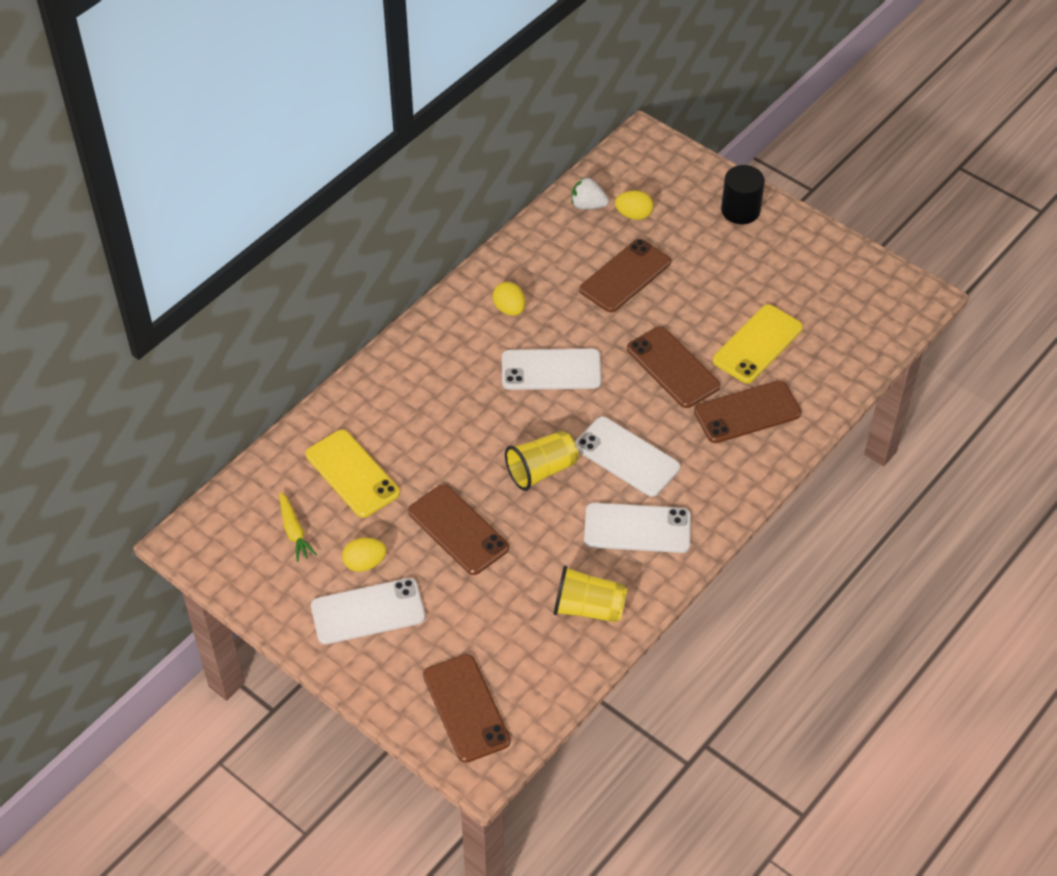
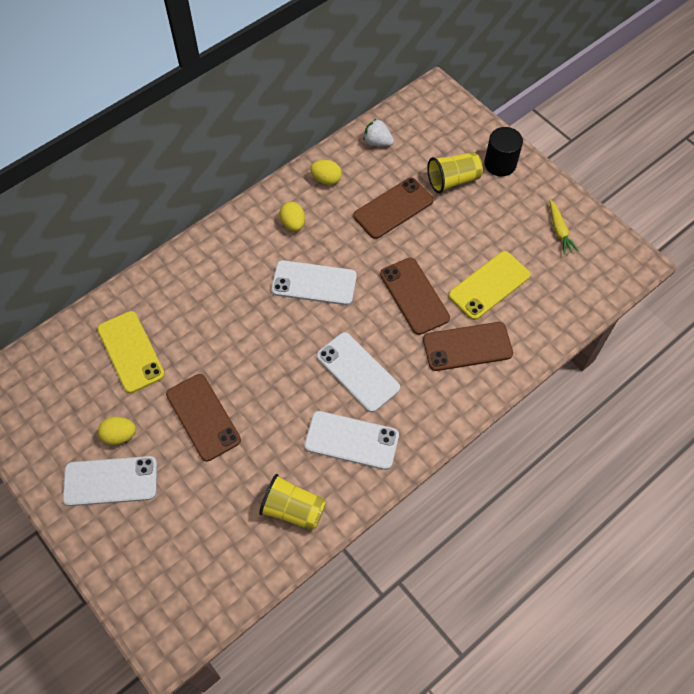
camera: 10 degrees right, 10 degrees up
yellow carrot [279,492,317,562] -> yellow carrot moved to [550,200,579,254]
brown phone [423,654,511,763] -> none
yellow cup [505,431,578,491] -> yellow cup moved to [427,152,483,193]
yellow egg [615,190,653,220] -> yellow egg moved to [310,160,342,185]

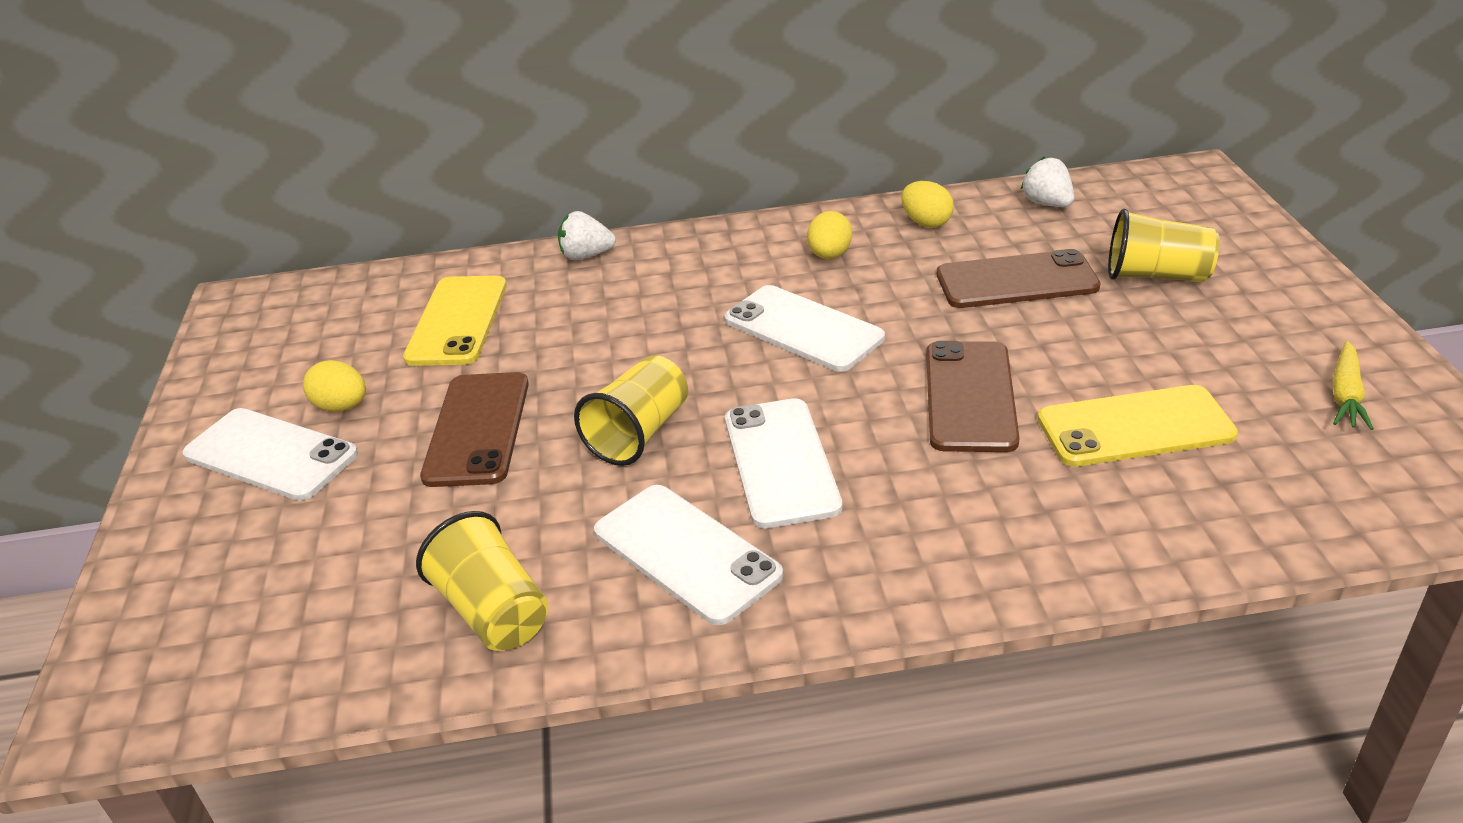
camera: 35 degrees right, 25 degrees down
brown phone [423,322,513,371] -> none
black cylinder [484,127,523,176] -> none
none -> white strawberry [558,211,616,260]
none -> yellow cup [574,355,688,466]

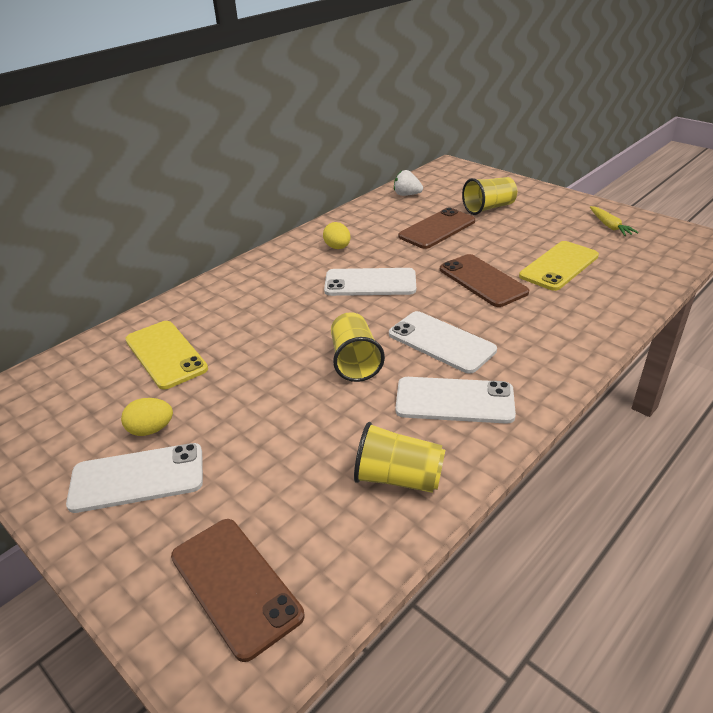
camera: 40 degrees left, 0 degrees up
brown phone [420,372,529,487] -> brown phone moved to [171,519,304,662]
white strawberry [558,211,616,260] -> none
yellow egg [901,181,954,227] -> none

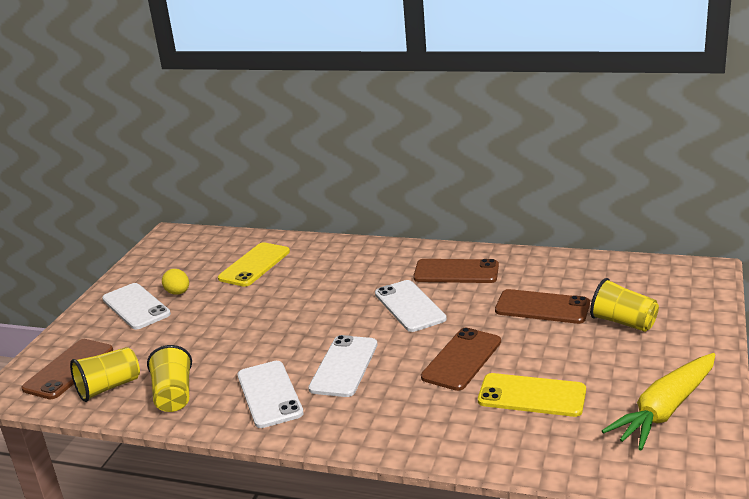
camera: 65 degrees right, 10 degrees down
yellow egg [323,222,351,249] -> brown phone [413,259,499,283]
yellow cup [331,312,385,382] -> yellow cup moved to [70,347,140,402]
white strawberry [394,170,423,196] -> none
yellow carrot [590,206,639,236] -> yellow carrot [602,353,715,450], size x2.03

